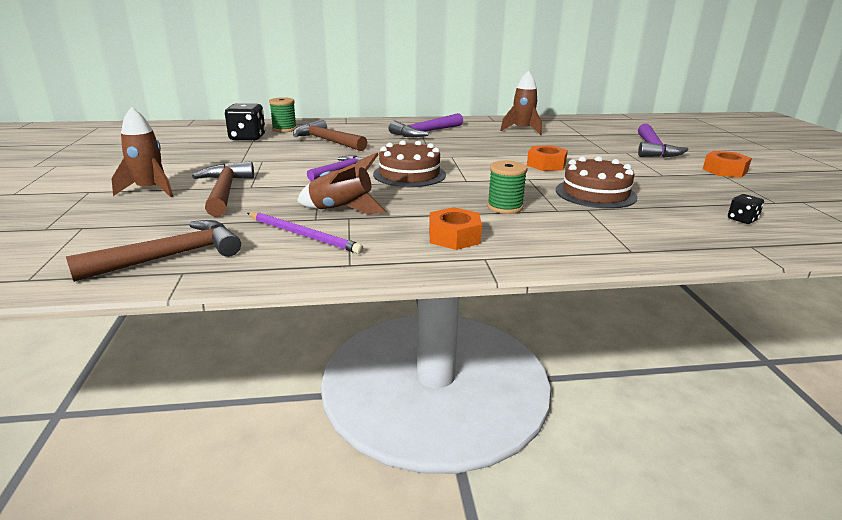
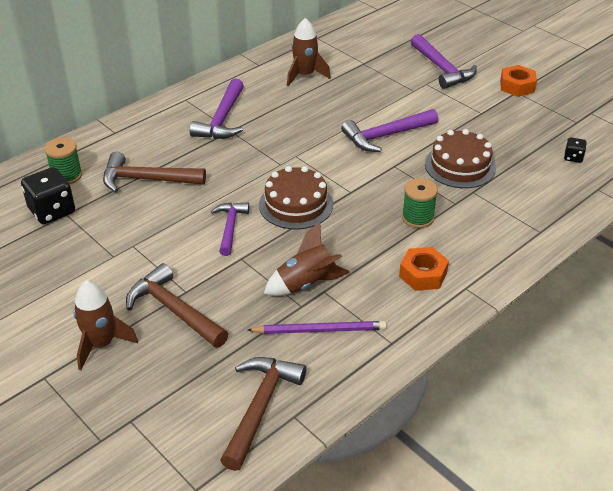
camera: 35 degrees left, 15 degrees up
orange nut [527,145,568,171] -> purple hammer [341,109,438,152]

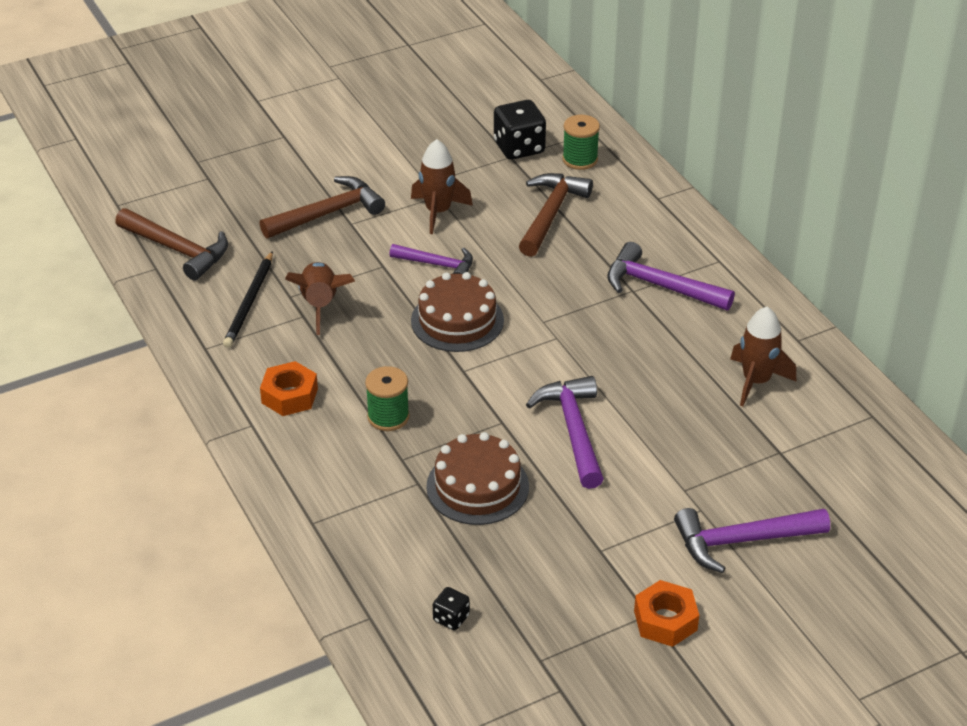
camera: 105 degrees right, 0 degrees up
brown rocket [73,280,138,370] -> brown rocket moved to [411,139,473,234]
purple pencil [247,321,387,334] -> black pencil [223,251,273,348]

